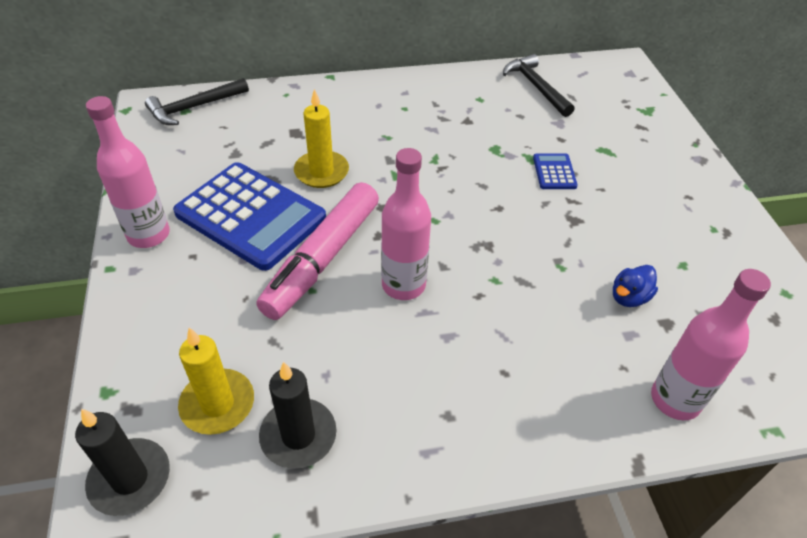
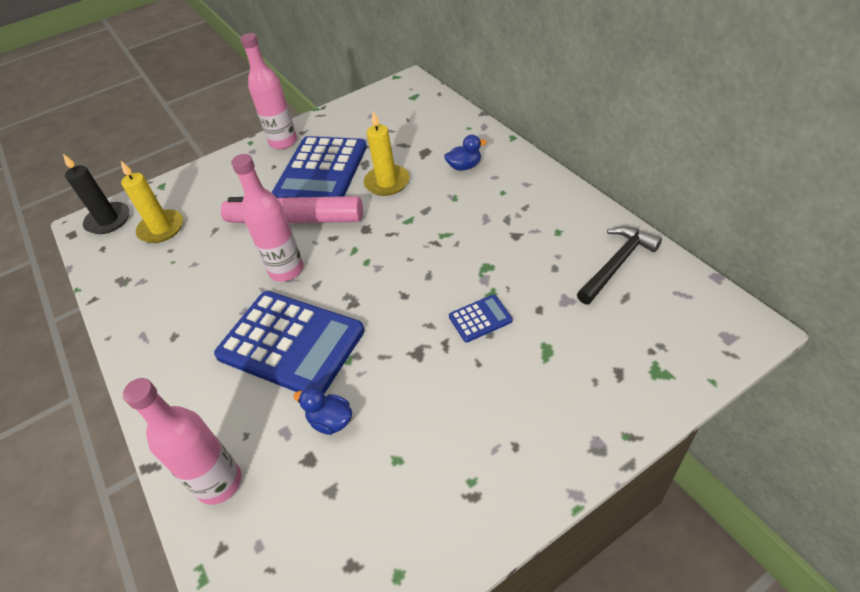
camera: 75 degrees right, 0 degrees up
black hammer [145,78,249,125] -> none
black candle [259,362,337,469] -> none
none -> blue calculator [214,291,365,394]
none -> blue duck [444,135,487,171]

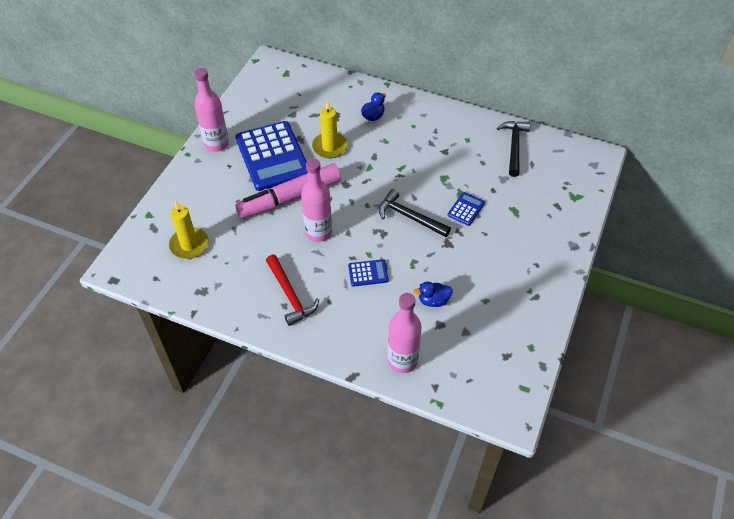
camera: 40 degrees left, 5 degrees up
black candle [63,154,130,234] -> none
blue calculator [214,291,365,394] -> blue calculator [348,259,389,287], size x0.43
none -> red hammer [266,255,319,326]
none -> black hammer [379,189,451,237]

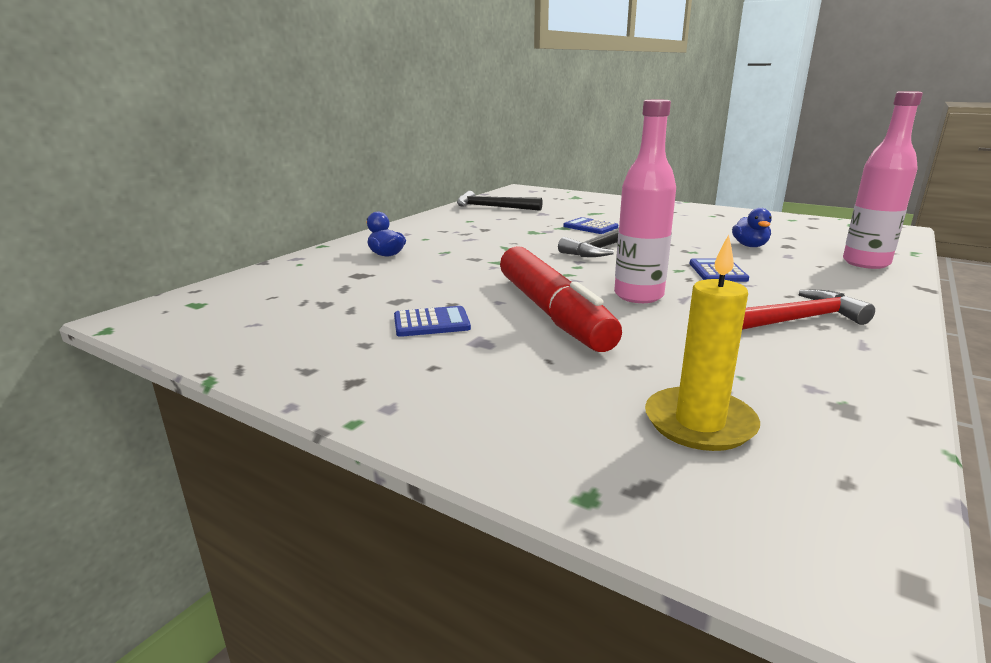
camera: 80 degrees left, 30 degrees down
pink bottle [194,68,229,152] -> none
pink marker [235,163,341,219] -> red marker [500,246,622,352]
blue calculator [236,121,308,191] -> blue calculator [394,306,471,337], size x0.43
yellow candle [312,100,348,159] -> none

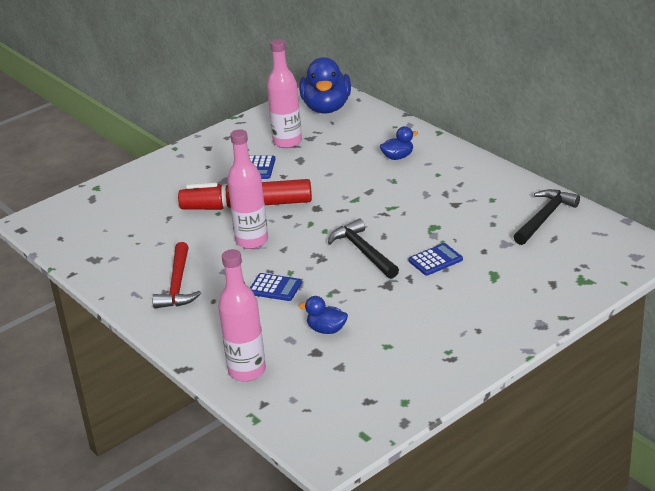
camera: 110 degrees right, 10 degrees up
yellow candle [645,234,760,451] -> none
none -> pink bottle [267,39,302,148]
none -> blue duck [299,57,351,114]

